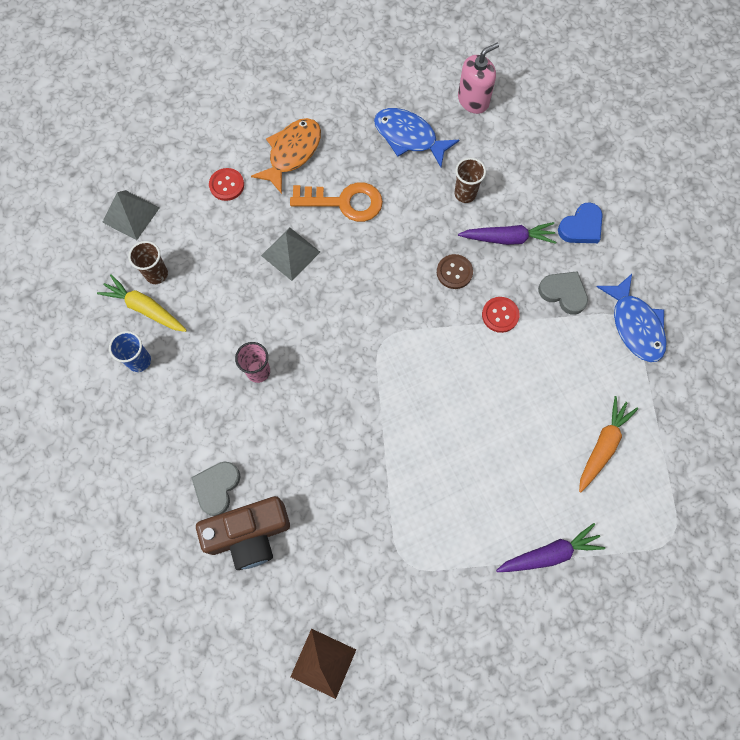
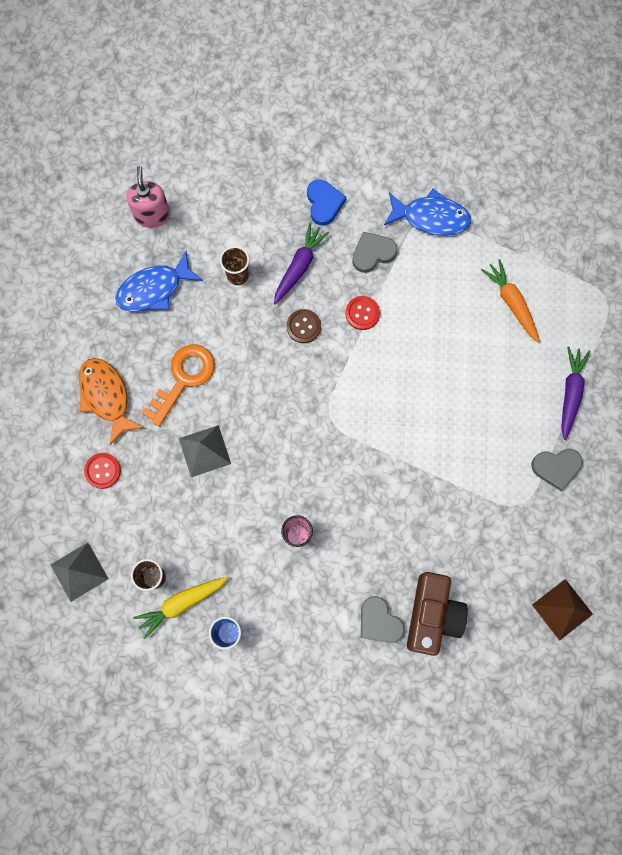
camera: 60 degrees left, 5 degrees up
none -> grey heart [532,449,583,491]

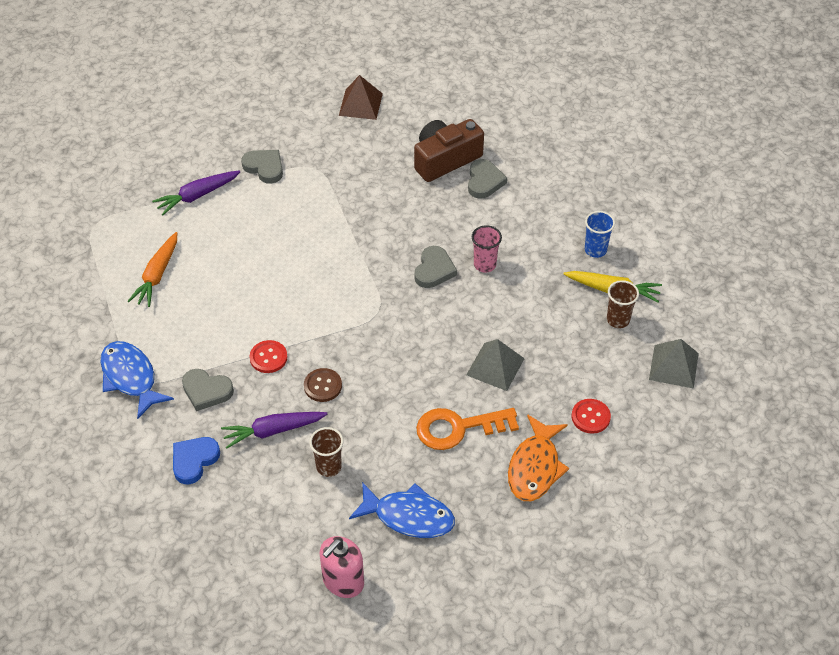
camera: 135 degrees left, 25 degrees down
none -> grey heart [414,246,457,288]

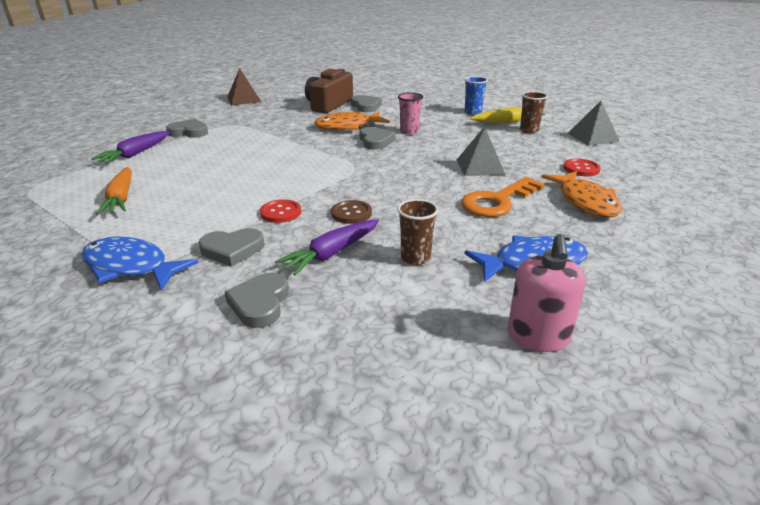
camera: 30 degrees left, 20 degrees down
blue heart [173,437,220,484] -> grey heart [225,273,289,328]
none -> orange fish [314,112,390,130]

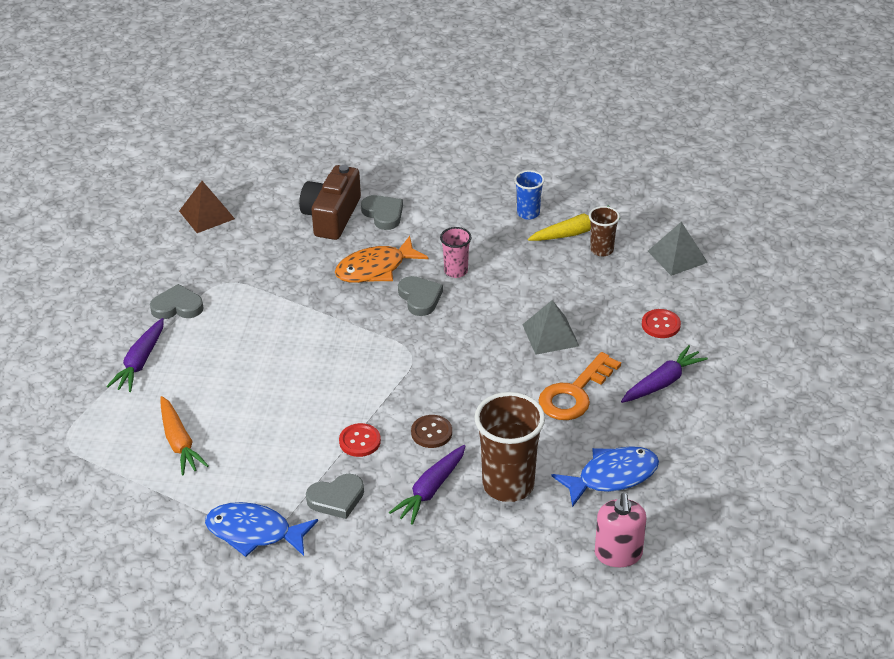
camera: 10 degrees left, 10 degrees up
grey heart [225,273,289,328] -> none
brown cup [397,199,438,265] -> brown cup [474,392,545,502], size x1.91
orange fish [541,171,622,217] -> purple carrot [621,345,708,403]

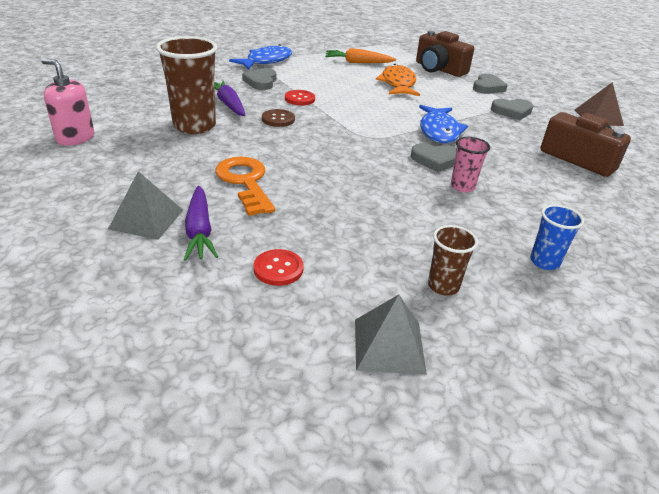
camera: 115 degrees right, 5 degrees down
purple carrot [106,318,164,392] -> brown camera [416,31,474,77]
orange fish [335,236,428,283] -> orange fish moved to [376,64,420,96]
grey heart [361,195,403,230] -> grey heart moved to [491,99,533,120]
grey pyramid [522,300,579,355] -> grey pyramid moved to [108,171,183,240]
yellow carrot [528,205,620,241] -> none
blue fish [552,446,659,507] -> blue fish moved to [419,105,468,143]

